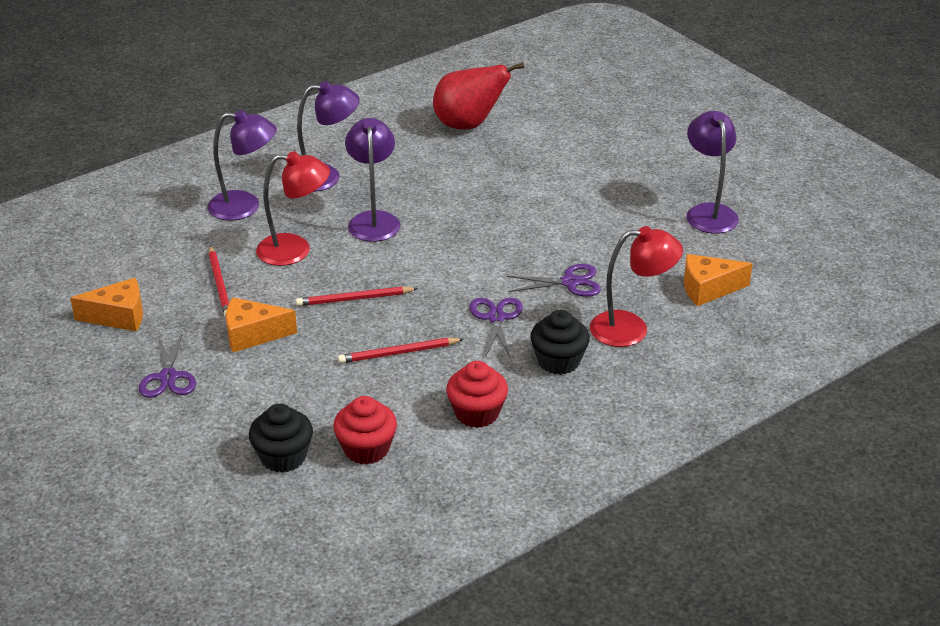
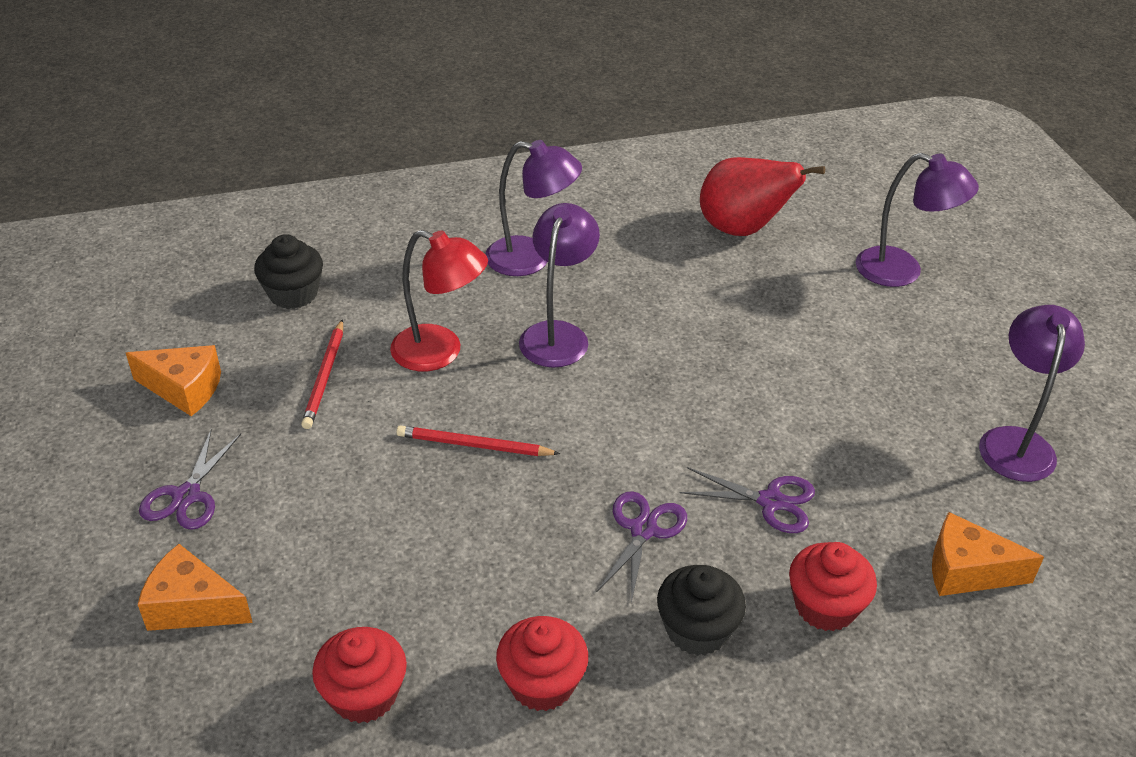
camera: 20 degrees right, 5 degrees up
purple lamp [207,110,277,221] -> purple lamp moved to [856,153,979,287]
orange cheese [226,297,297,352] -> orange cheese moved to [137,544,253,631]
black cupcake [249,404,313,473] -> black cupcake moved to [254,234,323,309]
red pencil [338,338,464,363] -> none
red lamp [590,226,683,347] -> red cupcake [789,542,877,631]

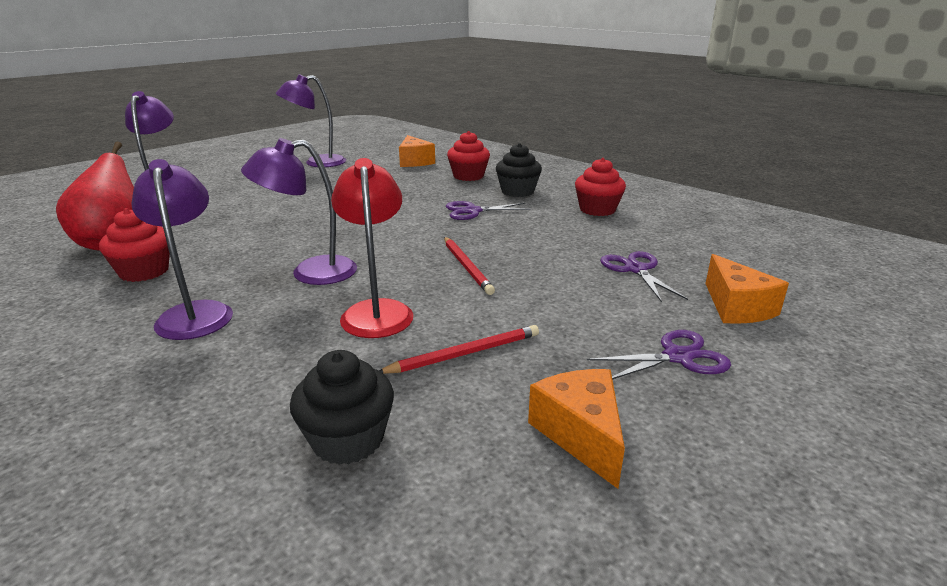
camera: 120 degrees left, 15 degrees down
red cupcake [312,627,407,723] -> red cupcake moved to [99,208,170,282]
purple scissors [679,467,815,533] -> purple scissors moved to [600,251,688,302]

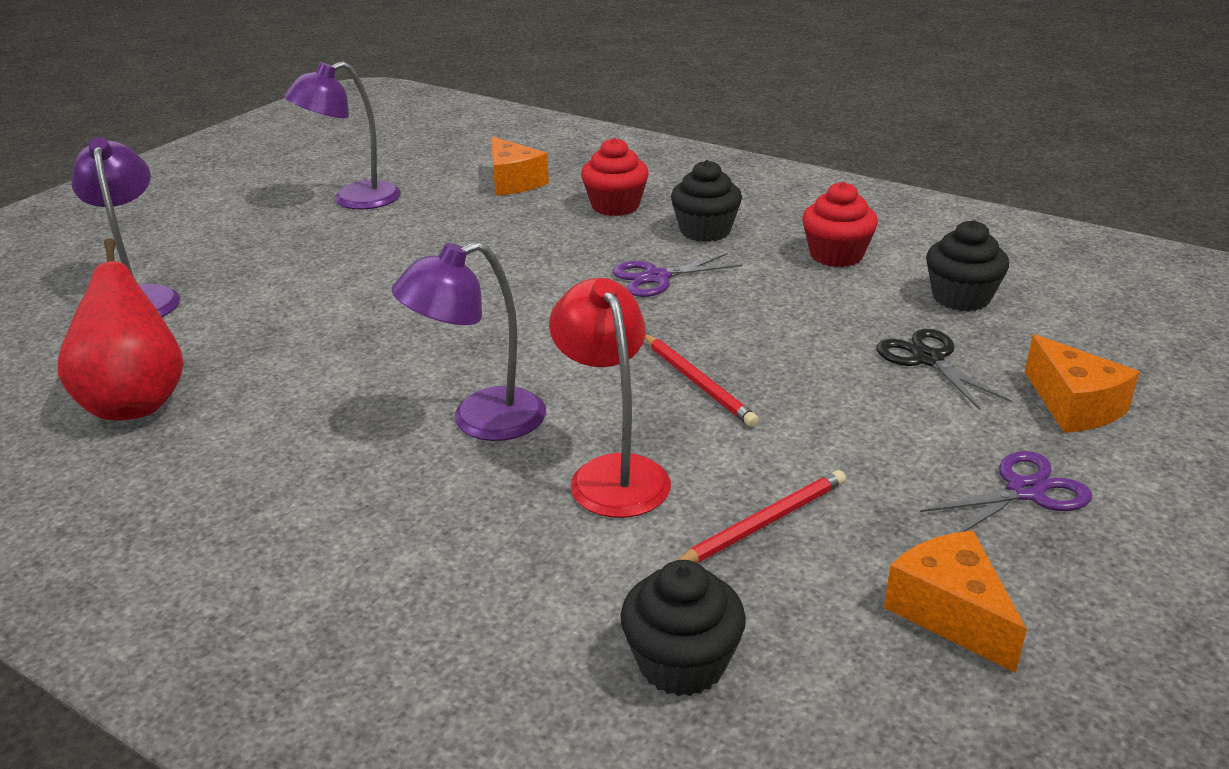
camera: 10 degrees left, 5 degrees up
red cupcake [99,208,170,282] -> none
purple lamp [131,159,233,340] -> none
purple scissors [600,251,688,302] -> black scissors [876,329,1012,411]
none -> black cupcake [926,220,1009,312]

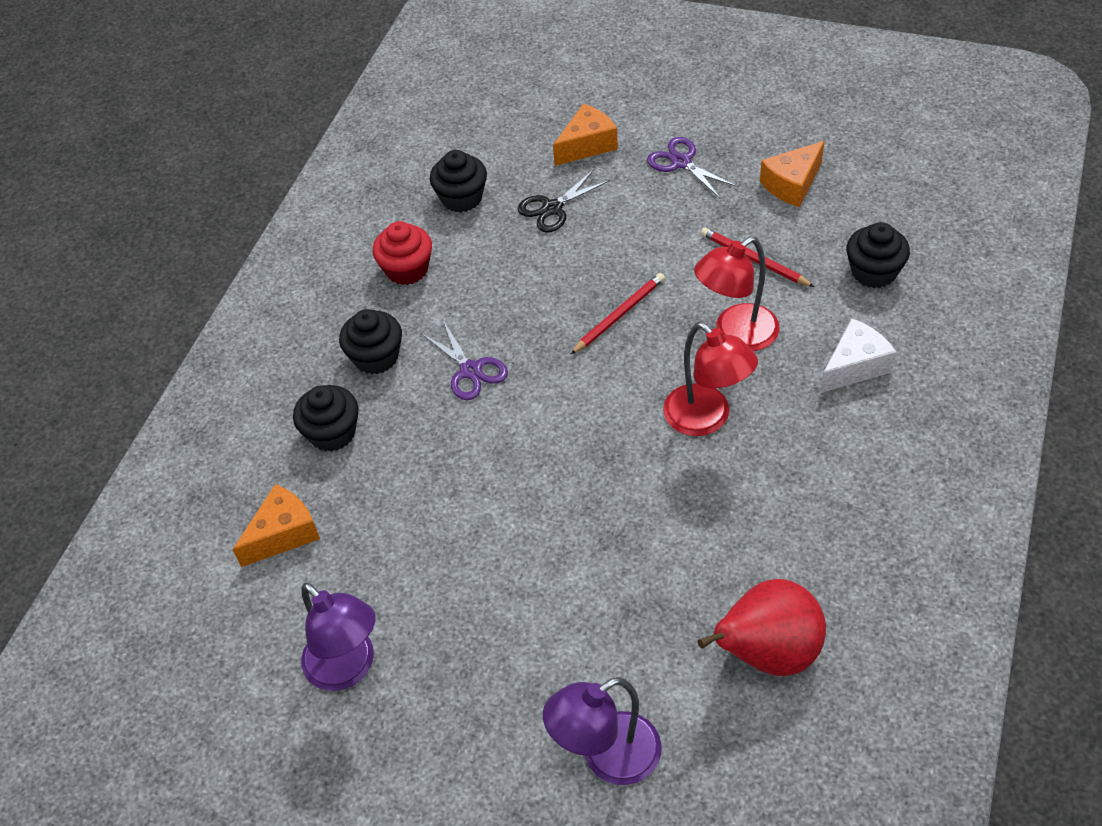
camera: 100 degrees left, 20 degrees up
purple lamp [392,242,546,441] -> red lamp [663,322,758,436]
red cupcake [581,138,649,216] -> black cupcake [293,385,359,452]
none -> white cheese [820,319,896,393]

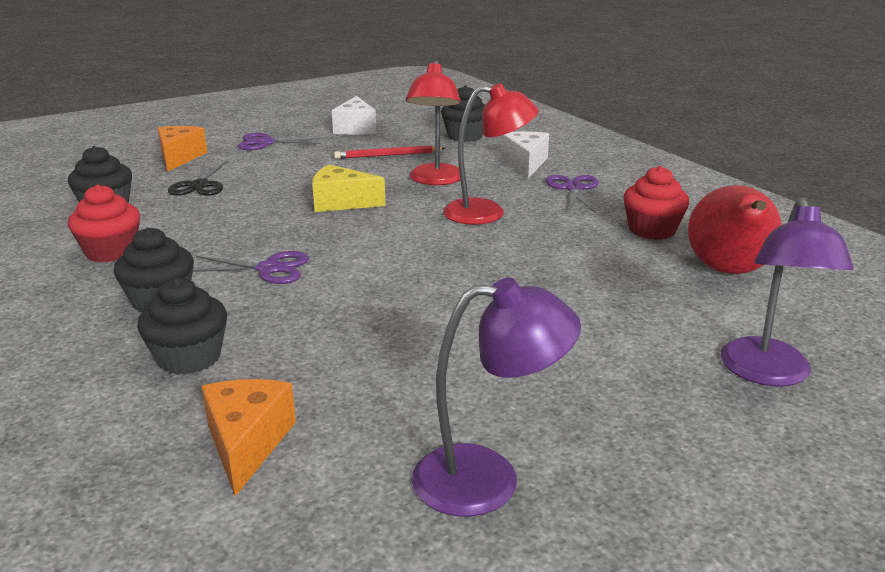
camera: 55 degrees left, 25 degrees down
red pencil [570,273,665,355] -> yellow cheese [312,165,386,212]
orange cheese [760,141,825,207] -> white cheese [332,96,376,135]
none -> purple scissors [546,175,599,213]
none -> red cupcake [623,166,690,240]

